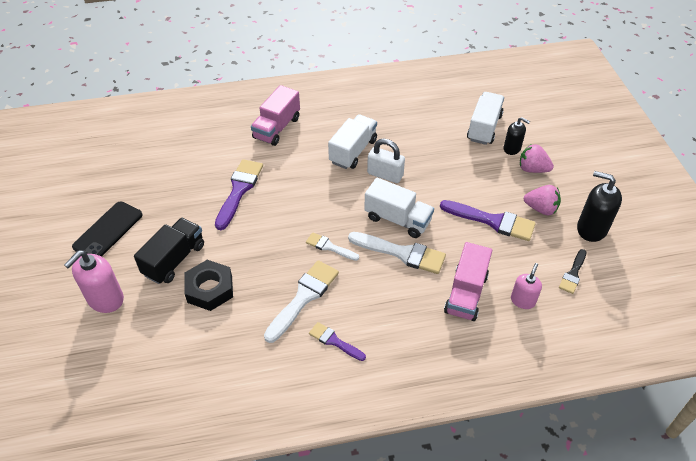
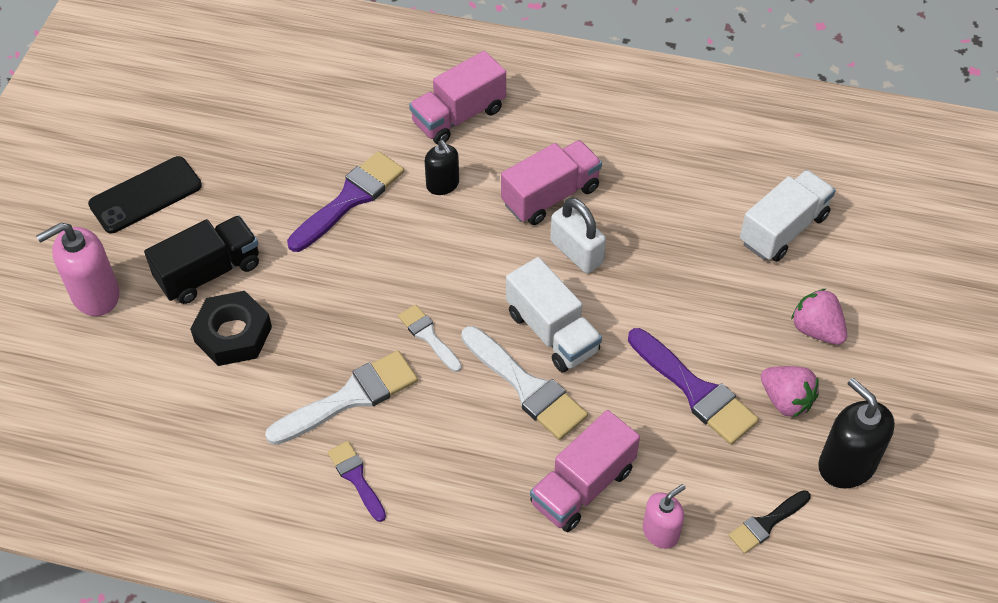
camera: 25 degrees right, 5 degrees up
white truck [328,114,377,169] -> pink truck [501,140,602,225]
black soap dispenser [504,117,530,155] -> black soap dispenser moved to [425,140,459,195]

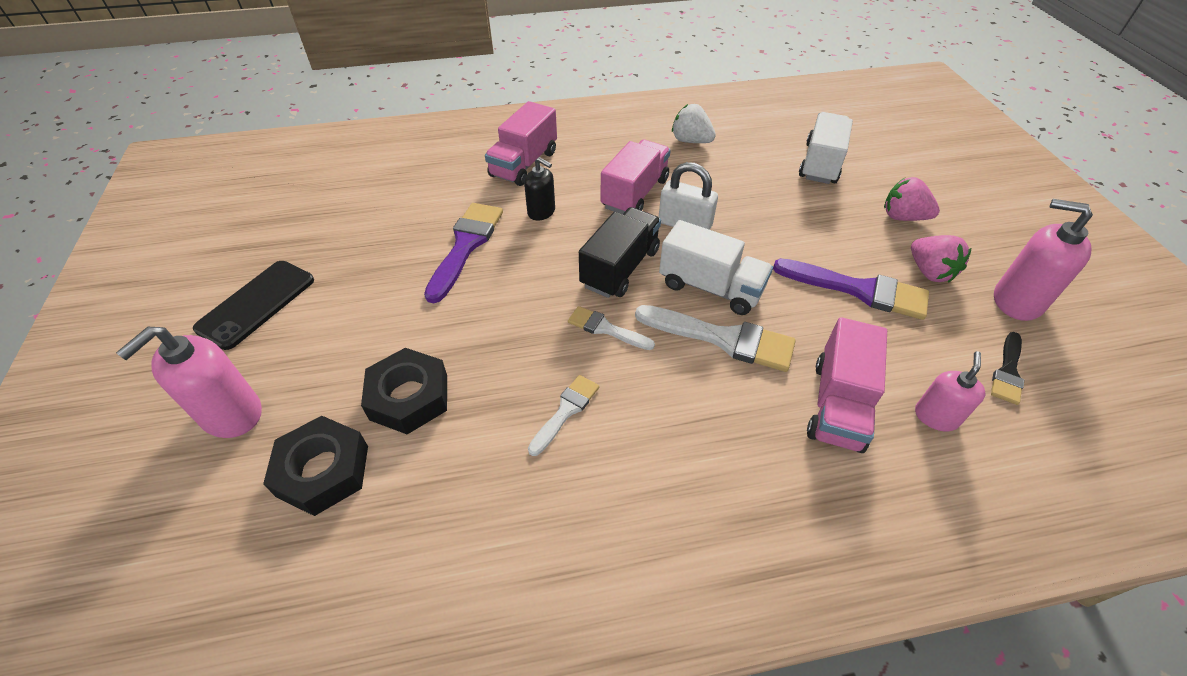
camera: 25 degrees left, 5 degrees down
black truck [144,215,259,304] -> black truck moved to [579,207,661,298]
white brush [265,350,418,445] -> white brush [528,375,599,456], size x0.57
purple brush [328,441,386,522] -> none
pink strawberry [761,366,819,418] -> pink strawberry turned 45 degrees clockwise [911,235,971,283]
black soap dispenser [818,378,895,489] -> pink soap dispenser [994,199,1093,321]
none -> black nut [263,416,368,516]
none -> white strawberry [672,104,716,143]

